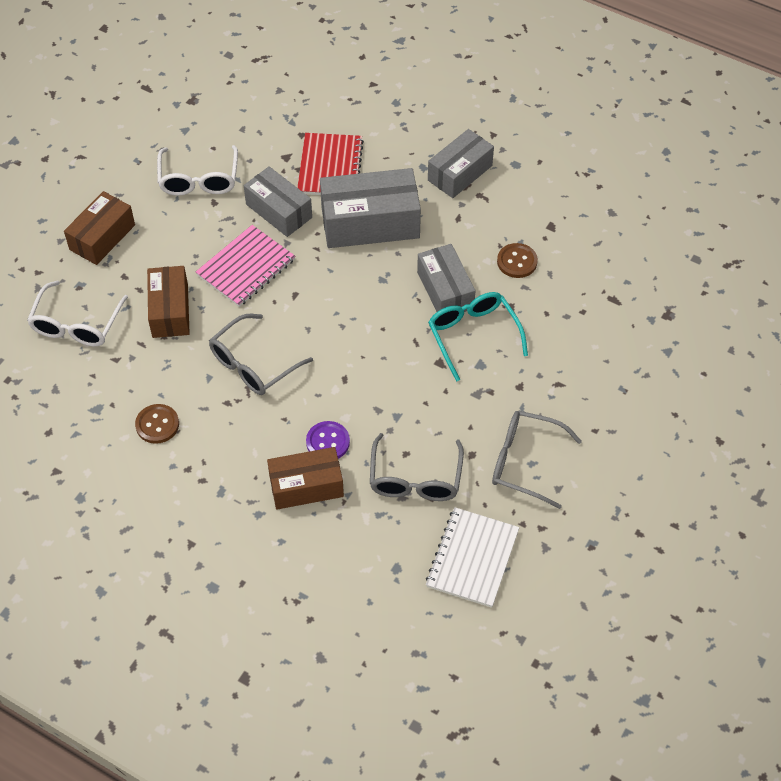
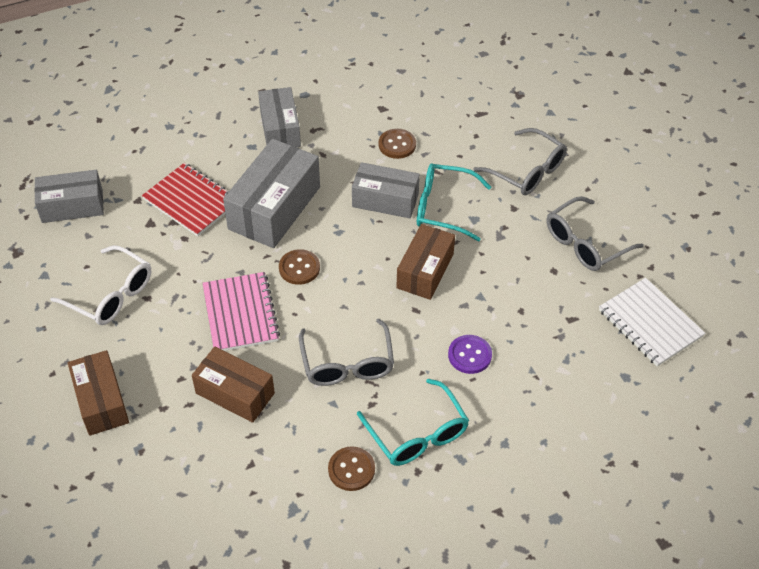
camera: 55 degrees left, 5 degrees down
white glasses [27,280,128,346] -> none
grey box [244,166,312,237] -> grey box moved to [34,170,104,223]
brown box [267,447,344,509] -> brown box moved to [396,224,455,300]
grey glasses [370,433,464,501] -> grey glasses moved to [473,128,567,195]
none -> brown button [279,249,320,285]
none -> turquoise glasses [357,378,469,466]

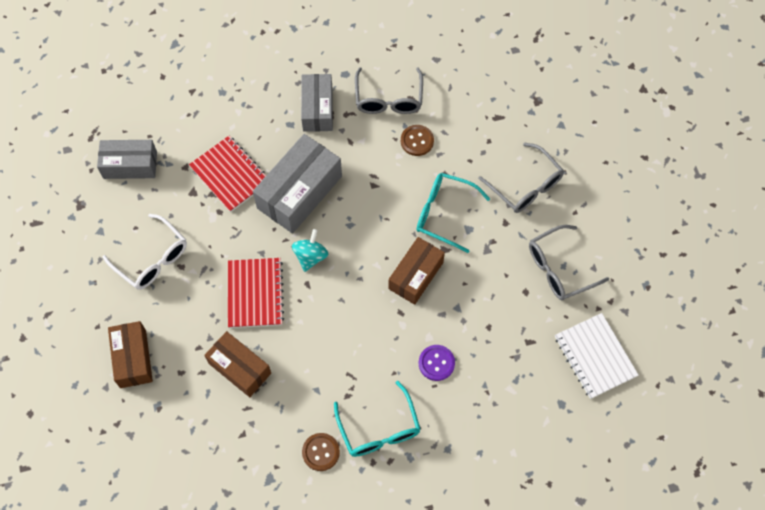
camera: 10 degrees right, 15 degrees up
pink notebook [202,272,280,351] -> red notebook [228,258,284,328]
brown button [279,249,320,285] -> turquoise spinning top [292,229,329,272]
grey glasses [299,319,394,386] -> grey glasses moved to [355,67,423,114]
grey box [352,162,420,218] -> none

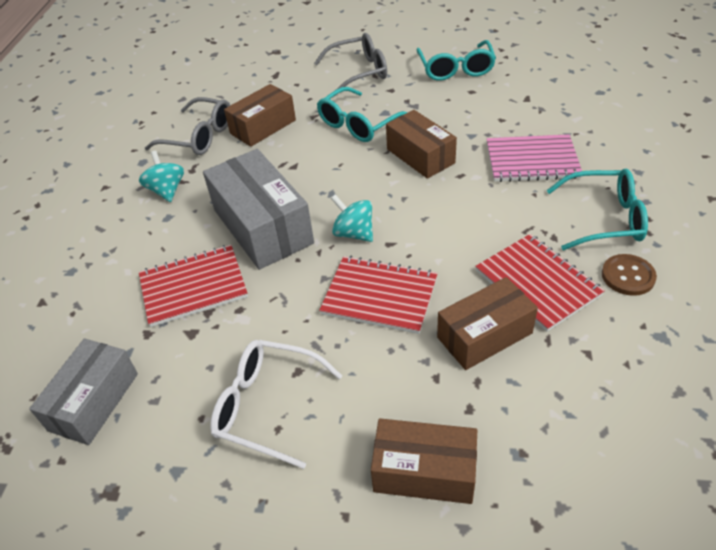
camera: 65 degrees left, 20 degrees down
white glasses [103,214,187,290] -> white glasses turned 135 degrees counterclockwise [210,340,342,469]
grey box [301,74,333,132] -> turquoise spinning top [139,151,184,202]
brown button [401,125,434,156] -> brown box [224,84,296,147]
purple button [419,345,455,381] -> pink notebook [487,134,582,182]
grey glasses [529,225,609,300] -> turquoise glasses [417,40,496,81]
white notebook [555,313,639,399] -> none
none -> red notebook [475,234,605,332]

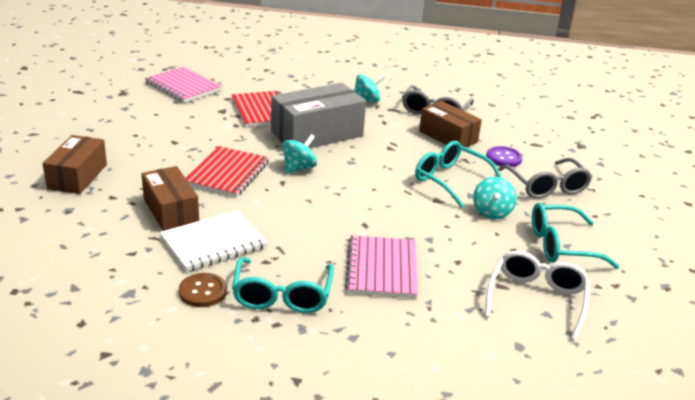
camera: 85 degrees right, 15 degrees down
grey box [29,338,138,445] -> pink notebook [145,67,222,103]
white glasses [210,340,342,469] -> white glasses moved to [485,251,590,340]
brown box [386,110,457,179] -> none
red notebook [475,234,605,332] -> white notebook [159,210,268,272]
none -> turquoise spinning top [473,177,517,219]
none -> purple button [486,146,523,167]

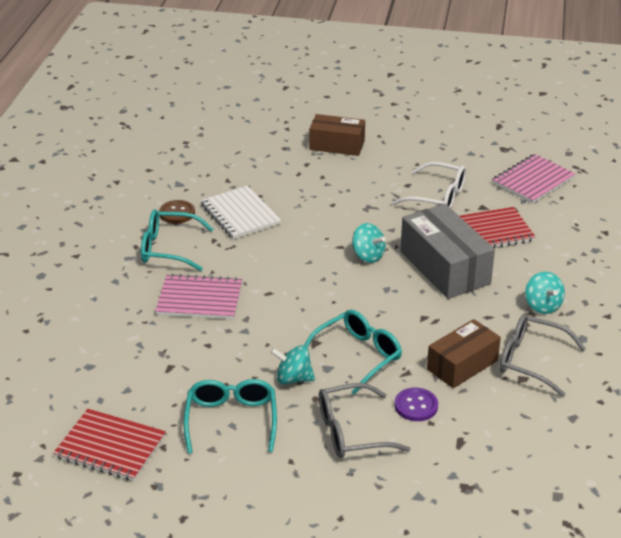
camera: 95 degrees right, 5 degrees up
brown box [142,166,199,231] -> none
red notebook [186,146,269,197] -> red notebook moved to [53,409,166,481]
white glasses [485,251,590,340] -> white glasses moved to [392,162,466,208]

